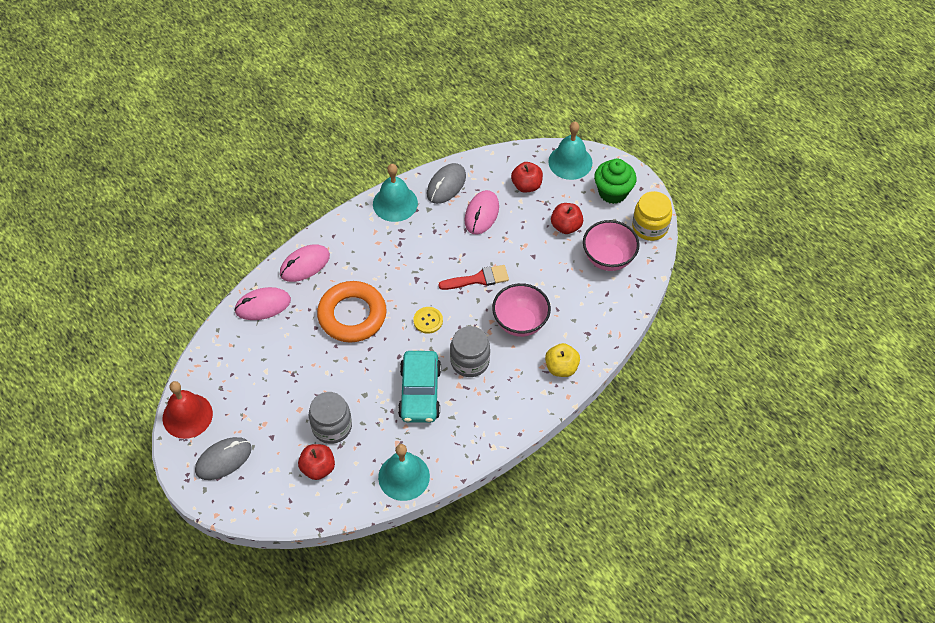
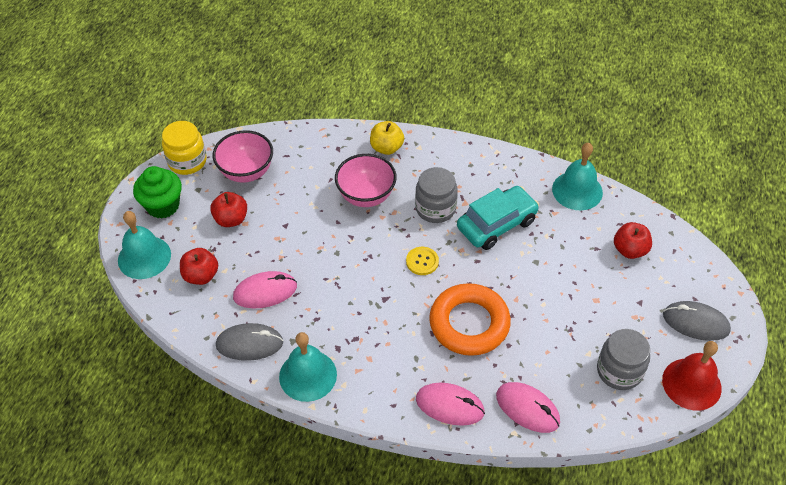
camera: 125 degrees left, 5 degrees down
grey jar [309,392,352,444] -> grey jar moved to [597,329,650,390]
red brush [438,265,509,290] -> none

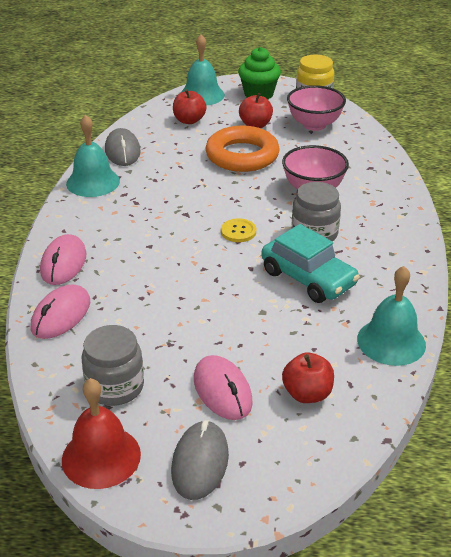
camera: 80 degrees right, 15 degrees down
pink mouse [233,271,297,308] -> pink mouse moved to [194,355,253,420]
yellow apple [370,121,404,155] -> none
orange ring [429,283,511,356] -> orange ring moved to [205,125,280,172]

